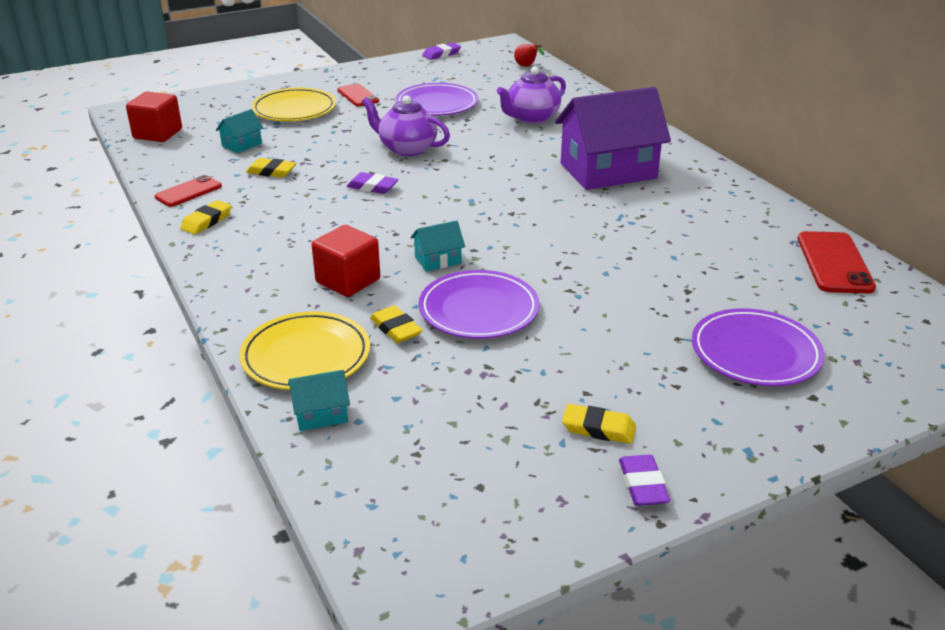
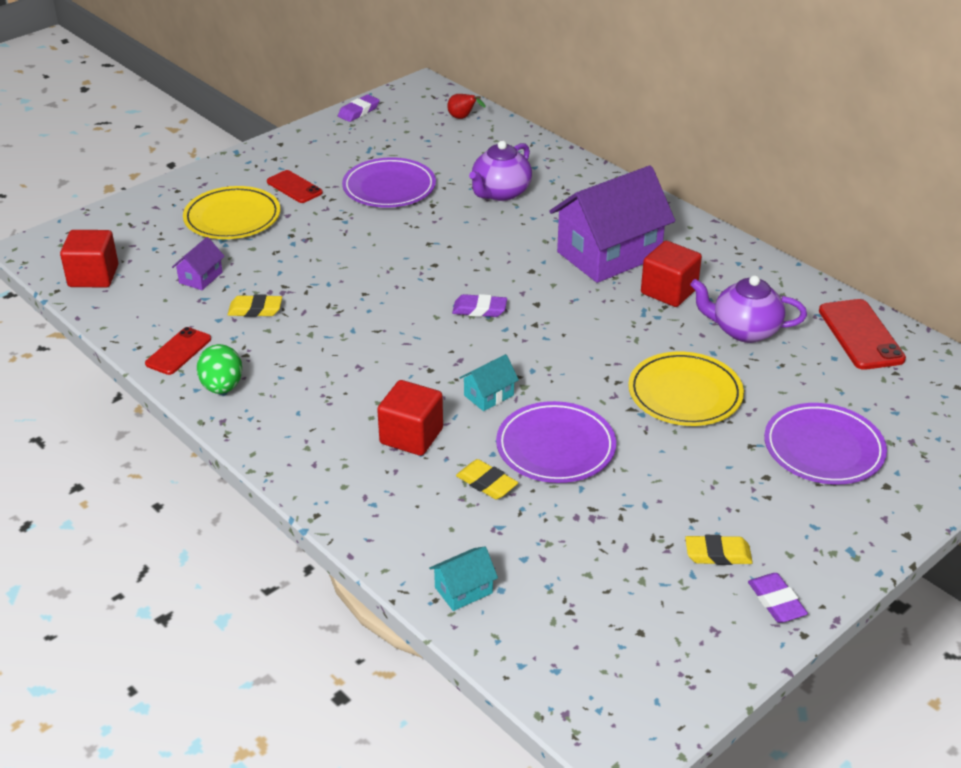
camera: 15 degrees left, 5 degrees up
yellow eraser [180,200,232,235] -> green egg [197,344,242,394]
turquoise house [216,109,263,153] -> purple house [172,237,225,290]
yellow plate [239,311,370,390] -> yellow plate moved to [628,352,744,426]
purple eraser [347,172,399,194] -> purple eraser moved to [452,294,507,317]
purple teapot [362,95,450,156] -> purple teapot moved to [690,275,807,343]
none -> red cube [641,241,702,307]

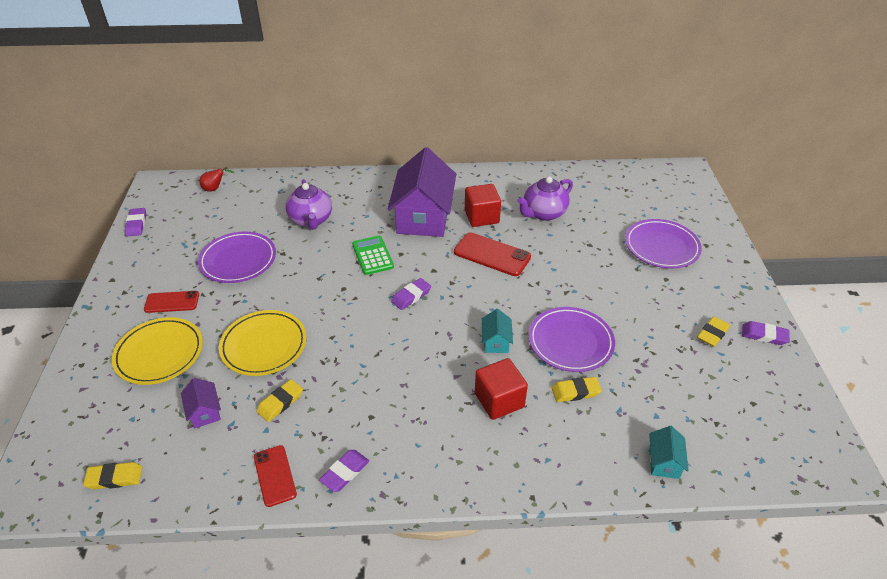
camera: 50 degrees left, 5 degrees up
red cube [60,230,118,288] -> yellow eraser [83,462,143,489]
green egg [197,344,242,394] -> purple eraser [319,450,369,492]
yellow plate [628,352,744,426] -> yellow plate moved to [219,310,307,376]
red phone [819,299,906,370] -> red phone moved to [454,232,531,276]
none -> green calculator [352,236,394,275]

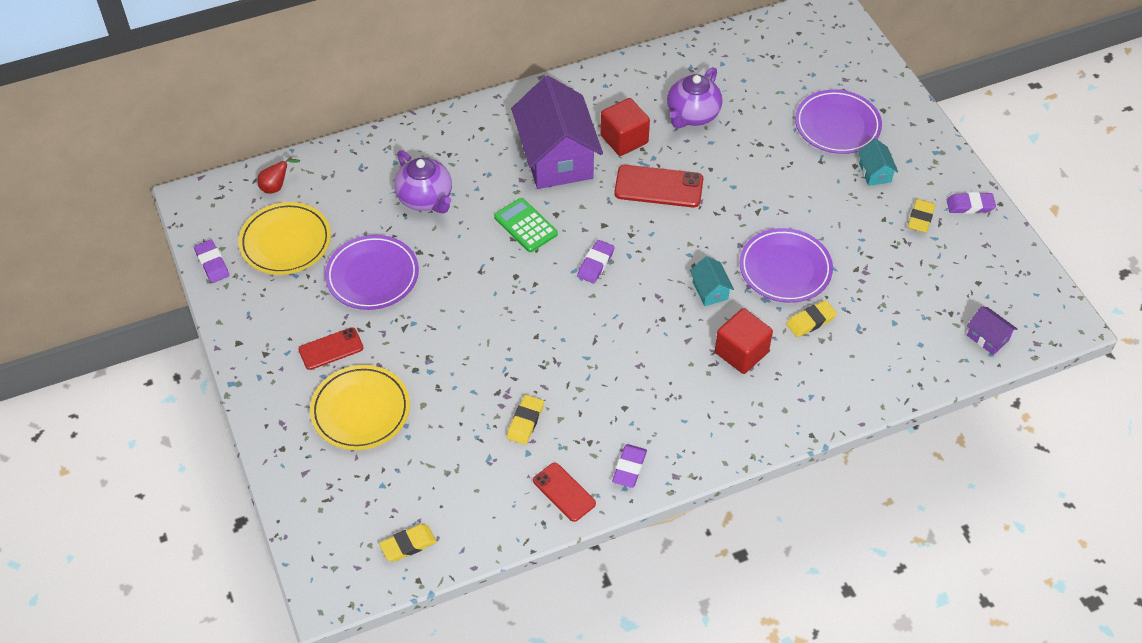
camera: 20 degrees left, 10 degrees up
purple house [181,378,221,428] -> purple house moved to [967,306,1017,355]
yellow plate [219,310,307,376] -> yellow plate moved to [238,202,331,275]
turquoise house [649,426,689,479] -> turquoise house moved to [858,139,898,186]

